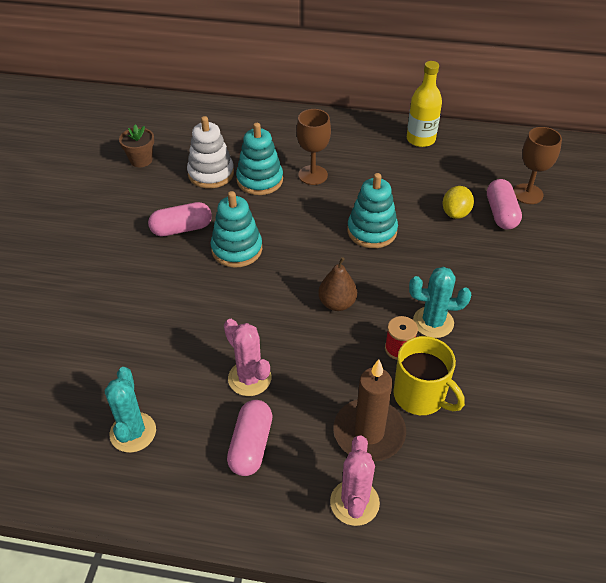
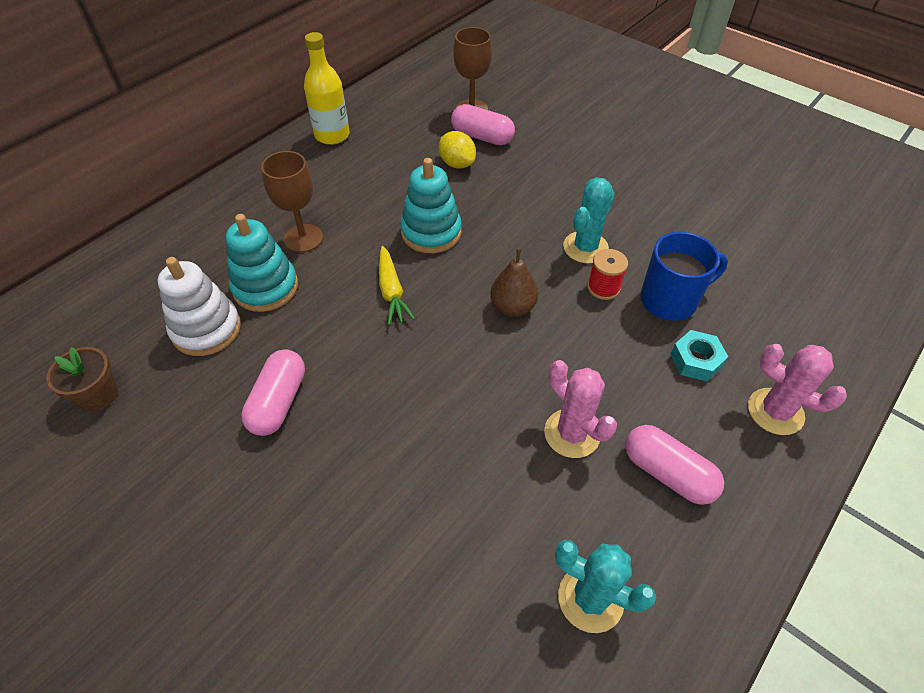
camera: 60 degrees left, 5 degrees up
turquoise stacking toy [211,191,262,268] -> none
pink cactus [224,319,271,396] -> pink cactus turned 60 degrees clockwise [544,360,617,458]
brown candle [333,359,406,462] -> turquoise nut [670,330,728,382]
yellow mug [393,336,465,415] -> blue mug [640,232,728,321]
none -> yellow carrot [379,246,415,325]

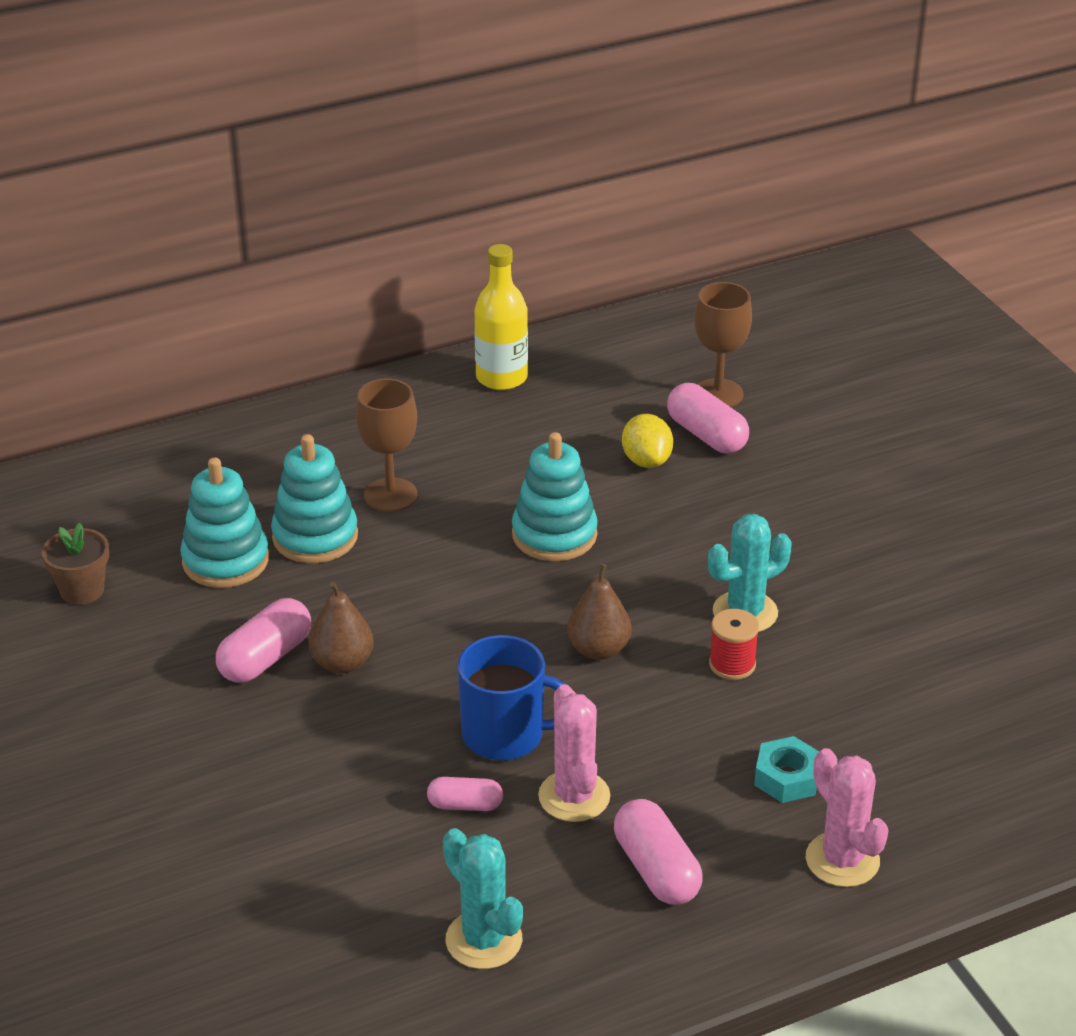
camera: 25 degrees right, 15 degrees down
white stacking toy [158,257,241,356] -> turquoise stacking toy [180,457,269,588]
yellow carrot [379,246,415,325] -> none
blue mug [640,232,728,321] -> blue mug moved to [458,635,567,760]
none -> brown pear [309,581,374,673]
none -> pink capsule [427,777,503,811]

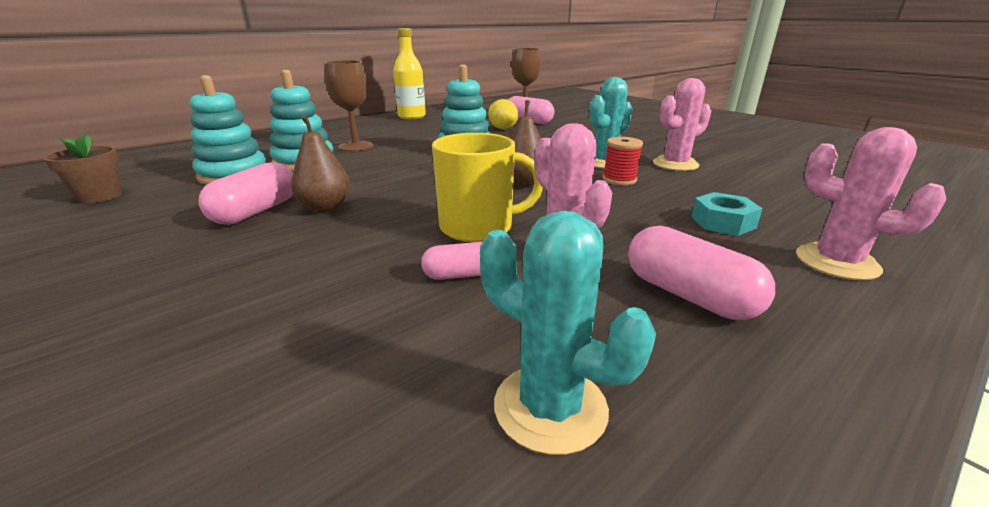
camera: 15 degrees left, 10 degrees down
blue mug [458,635,567,760] -> yellow mug [432,133,543,242]
none -> pink cactus [653,78,711,171]

